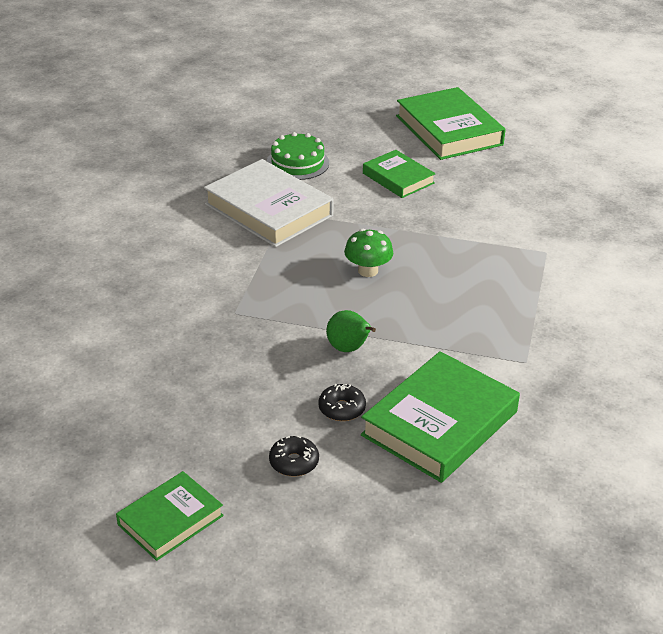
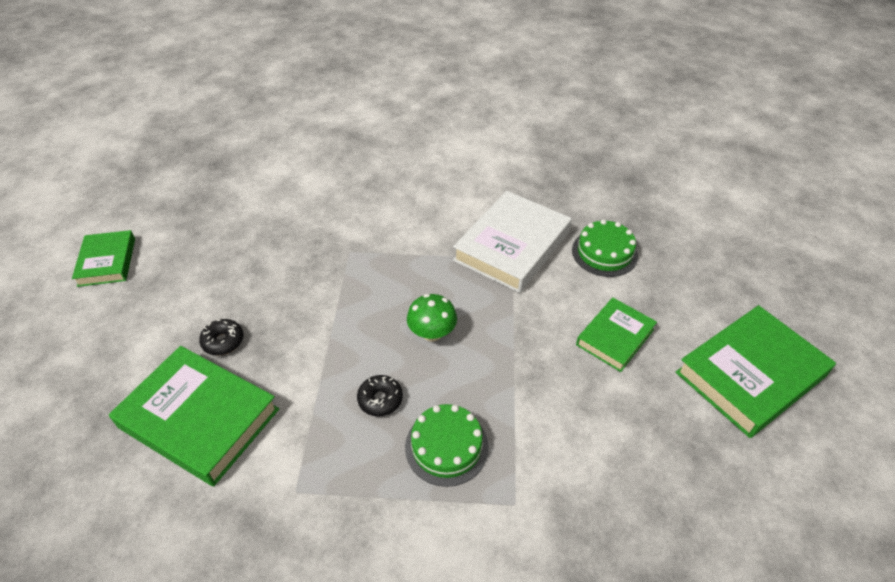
camera: 80 degrees right, 10 degrees up
green book [116,471,224,561] -> green book turned 45 degrees clockwise [72,230,135,287]
black donut [269,436,319,477] -> black donut moved to [357,375,403,417]
green pear [326,310,376,352] -> none
none -> green cake [405,404,489,487]

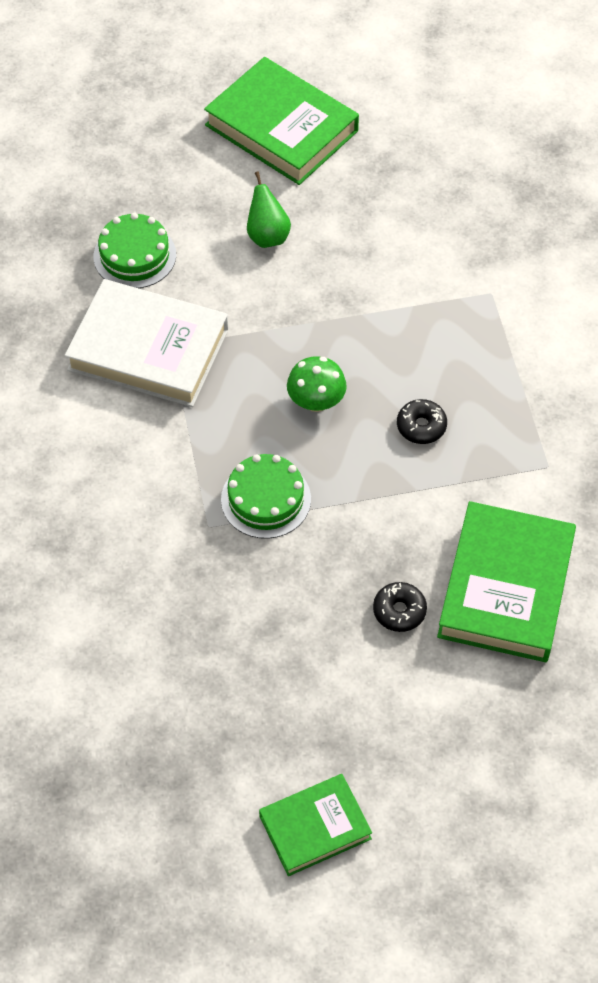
camera: 105 degrees left, 10 degrees up
green cake [405,404,489,487] -> green cake moved to [221,454,311,539]
green book [576,298,657,372] -> green pear [247,172,291,248]

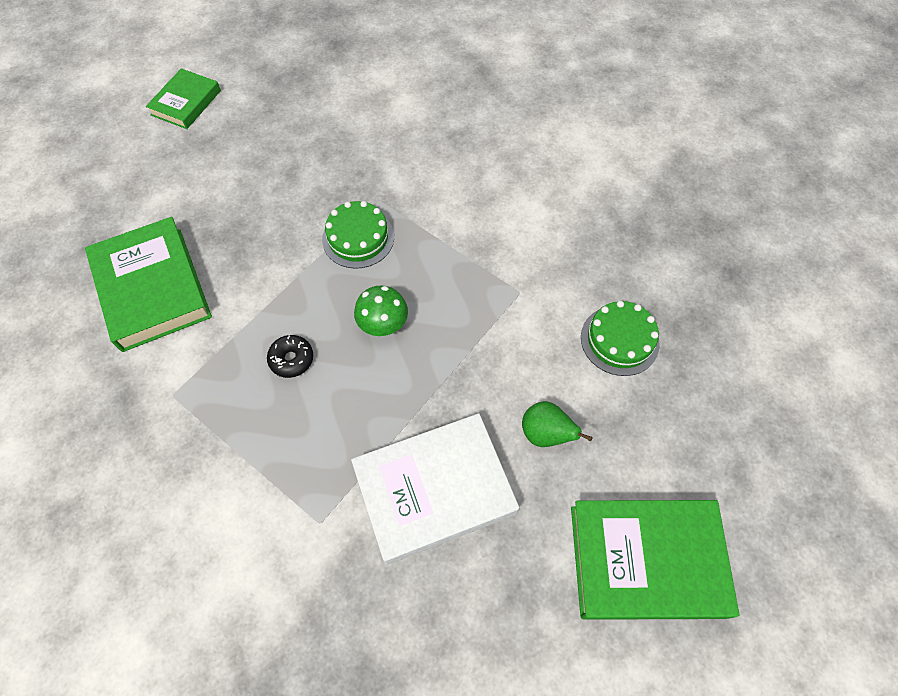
camera: 140 degrees right, 5 degrees up
white book [65,279,228,407] -> white book moved to [351,413,519,565]
black donut [373,582,427,632] -> none

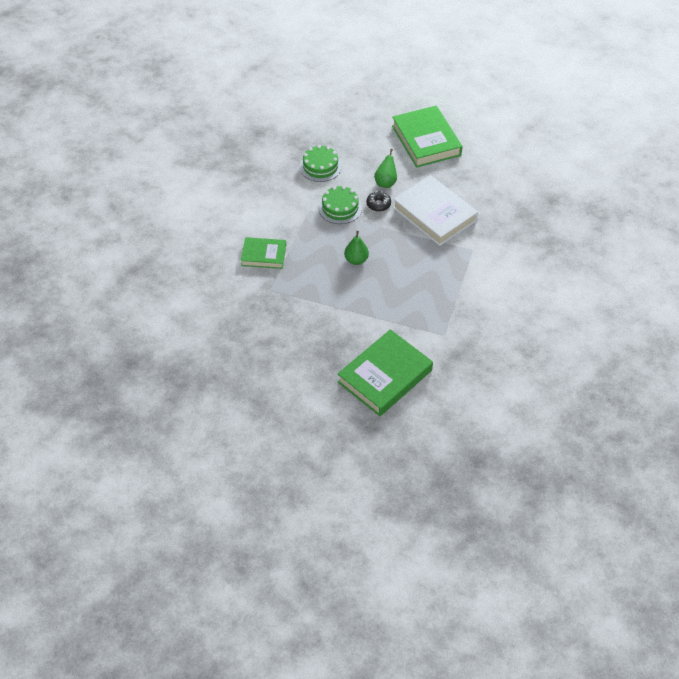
camera: 110 degrees left, 10 degrees down
green book [146,68,221,129] -> green book moved to [241,237,286,269]
black donut [267,335,313,378] -> black donut moved to [366,191,391,212]
green cake [322,201,394,269] -> green cake moved to [319,186,362,224]
green mushroom [354,285,408,336] -> green pear [344,231,369,265]

